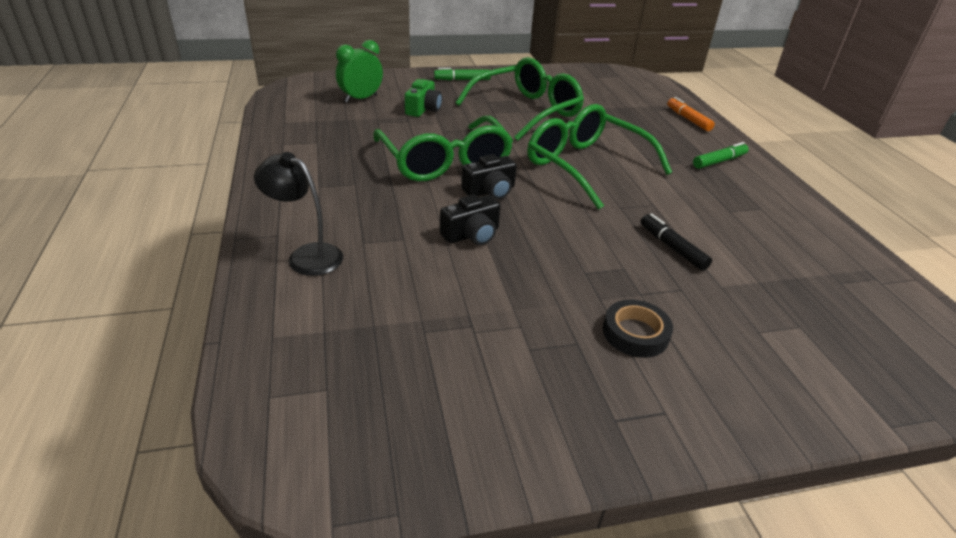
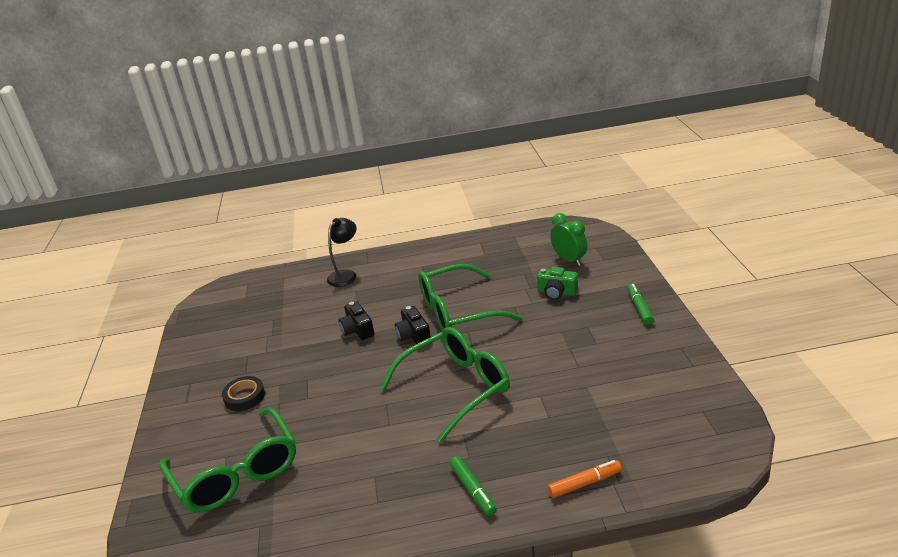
camera: 100 degrees right, 5 degrees down
green glasses [455,57,584,141] -> green glasses moved to [159,407,296,513]
black marker [641,213,712,271] -> none

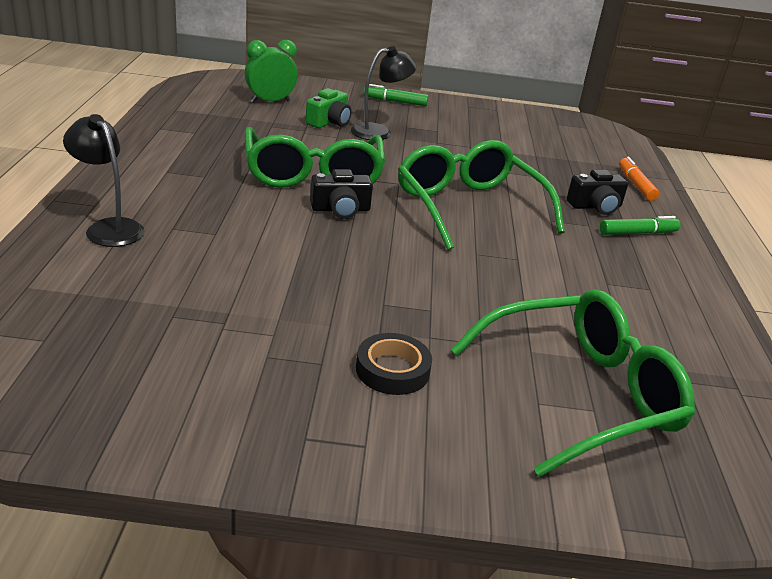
camera: 85 degrees left, 0 degrees up
black camera [339,301,374,340] -> black camera moved to [567,169,628,215]
none -> black lamp [351,46,417,140]

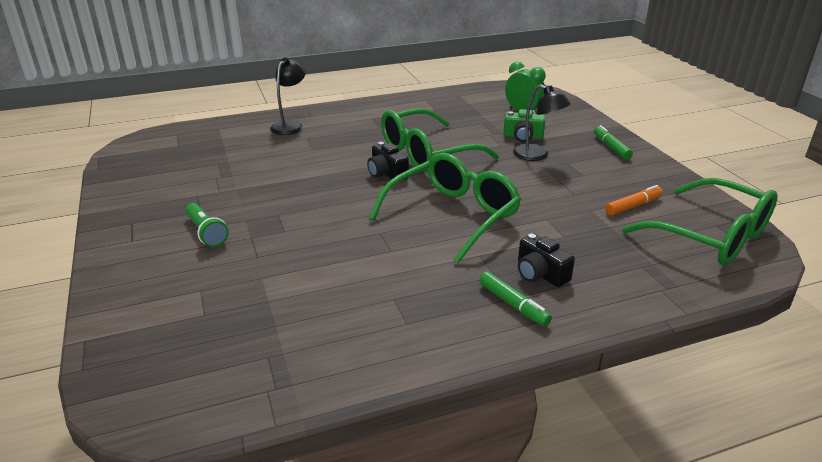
camera: 70 degrees right, 0 degrees up
black tape [356,333,432,395] -> green flashlight [185,203,229,247]
green glasses [450,289,695,477] -> green glasses moved to [622,178,778,266]
orange marker [619,157,659,201] -> orange marker moved to [605,185,663,216]

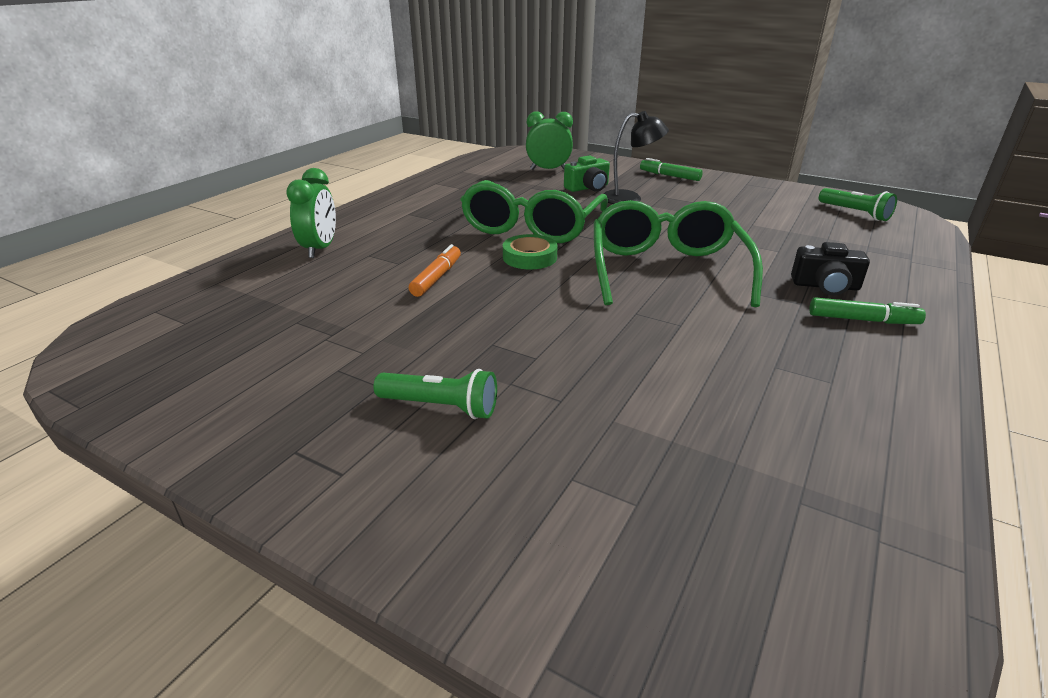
camera: 40 degrees left, 0 degrees up
black lamp [270,57,306,135] -> green clock [286,168,336,258]
black camera [367,142,409,180] -> green tape [503,234,558,270]
orange marker [605,185,663,216] -> orange marker moved to [409,244,461,297]
green glasses [622,178,778,266] -> green flashlight [819,188,897,221]

